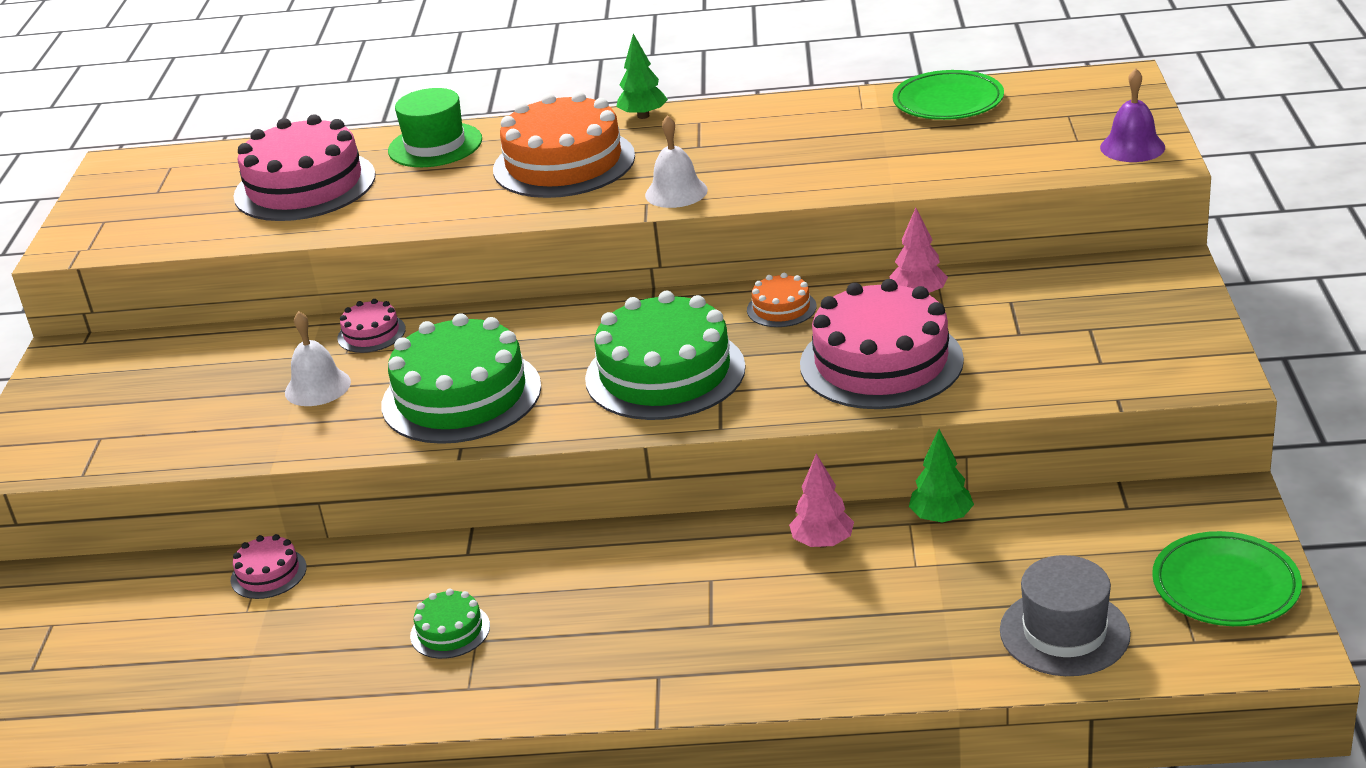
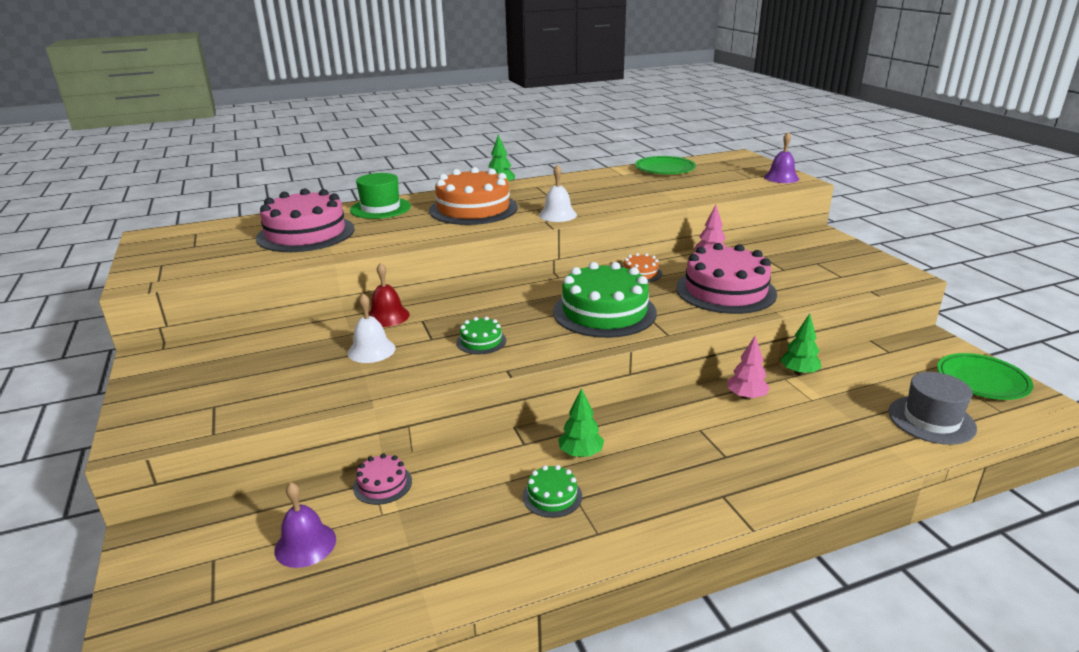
camera: 25 degrees left, 5 degrees down
pink cake [337,299,406,353] -> red bell [369,263,410,327]
green cake [382,313,541,444] -> green cake [456,317,506,354], size x0.45
none -> purple bell [274,482,336,568]
none -> green tree [558,388,604,457]

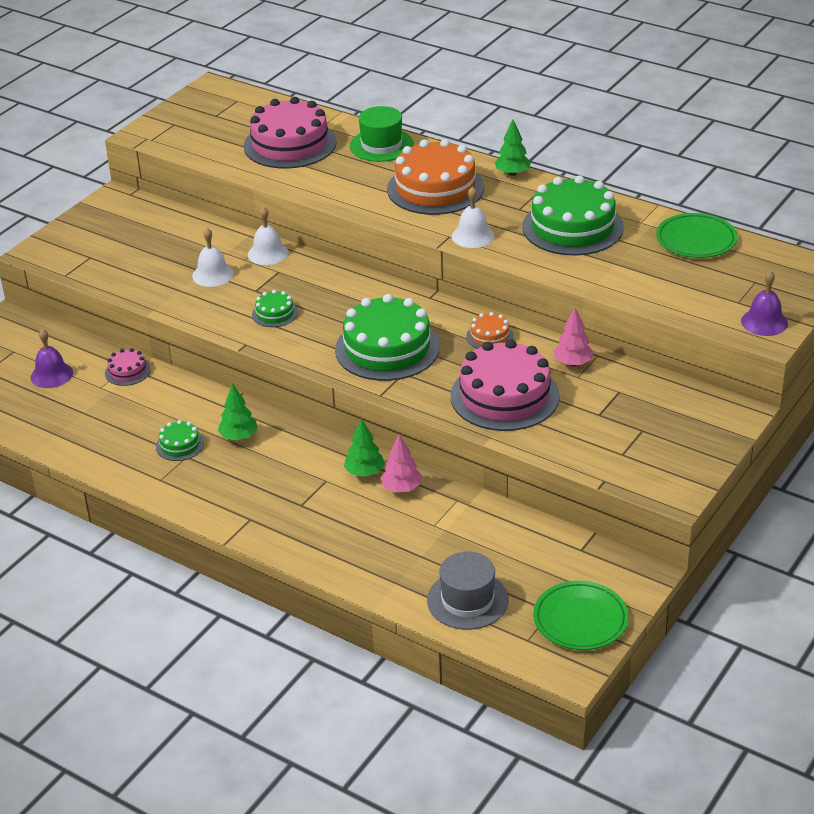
camera: 55 degrees right, 10 degrees up
red bell [369,263,410,327] -> white bell [248,207,289,265]
green tree [780,314,822,375] -> green tree moved to [344,418,385,477]
none -> green cake [522,175,624,256]

